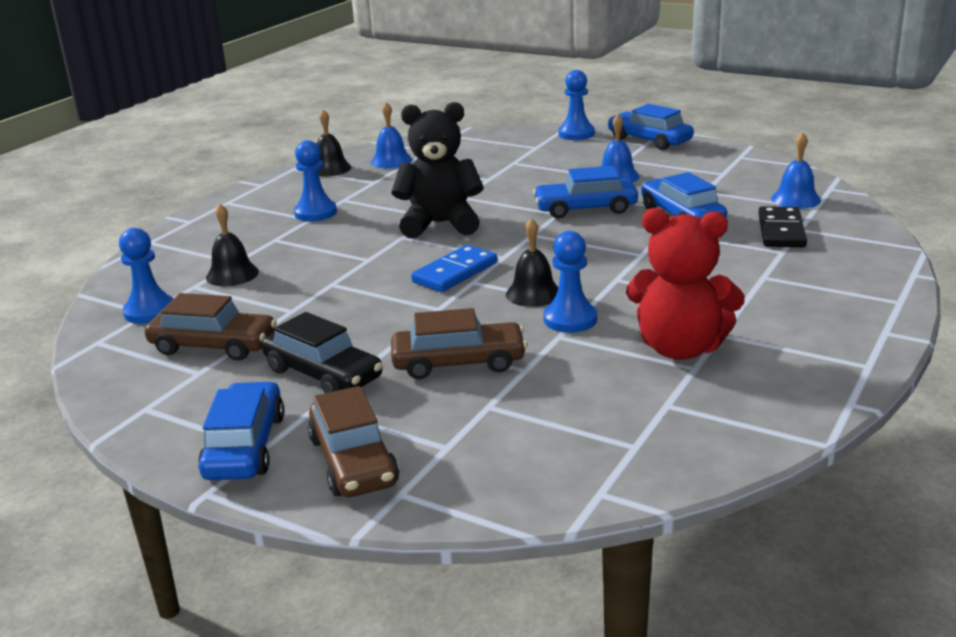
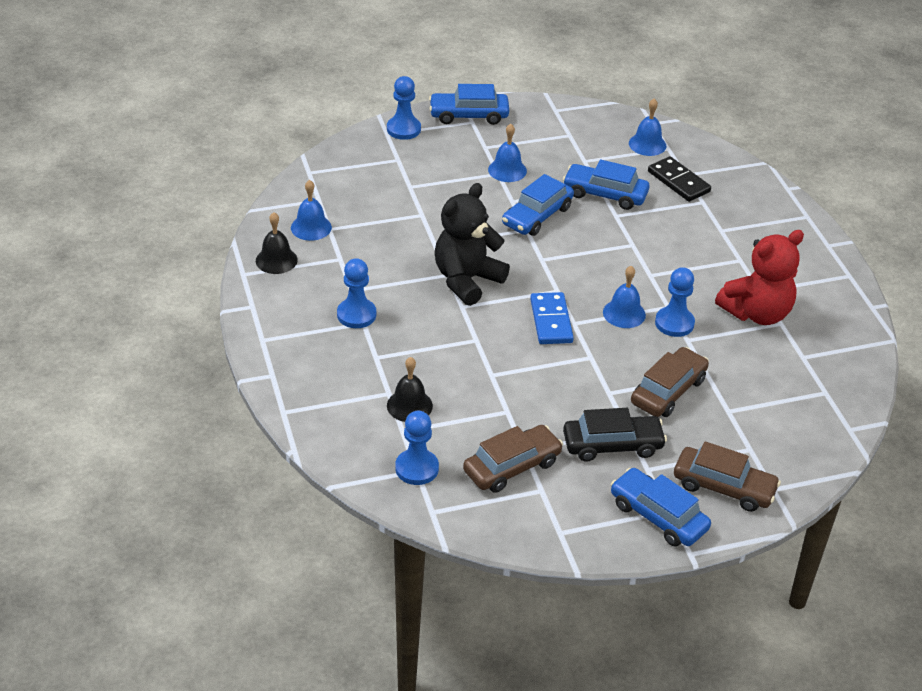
camera: 50 degrees left, 15 degrees up
black bell [506,218,558,307] -> blue bell [603,266,646,328]

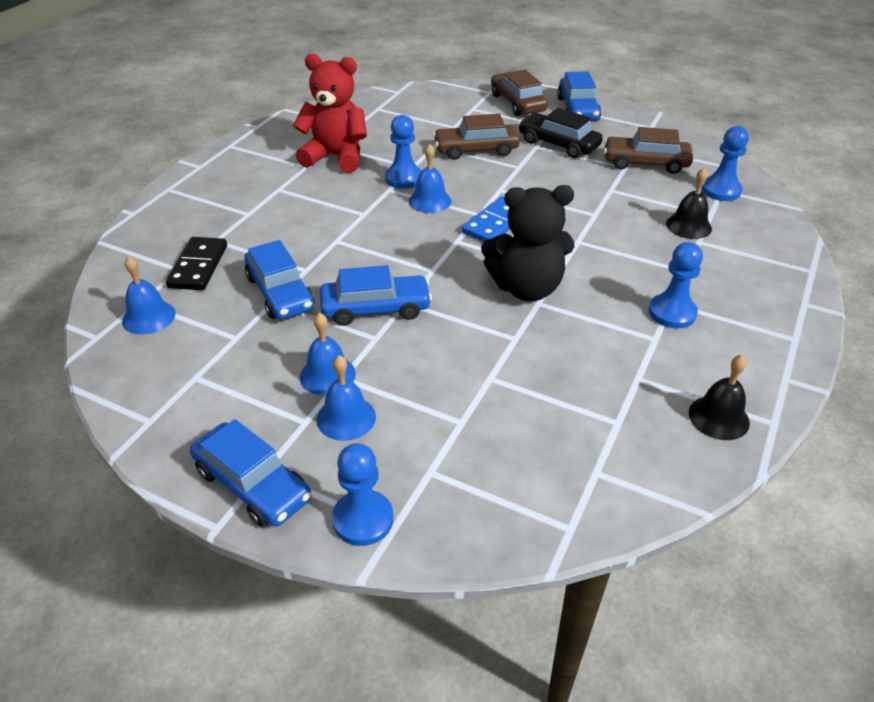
camera: 135 degrees left, 0 degrees up
blue bell [291,180,332,241] -> blue bell moved to [317,355,376,441]

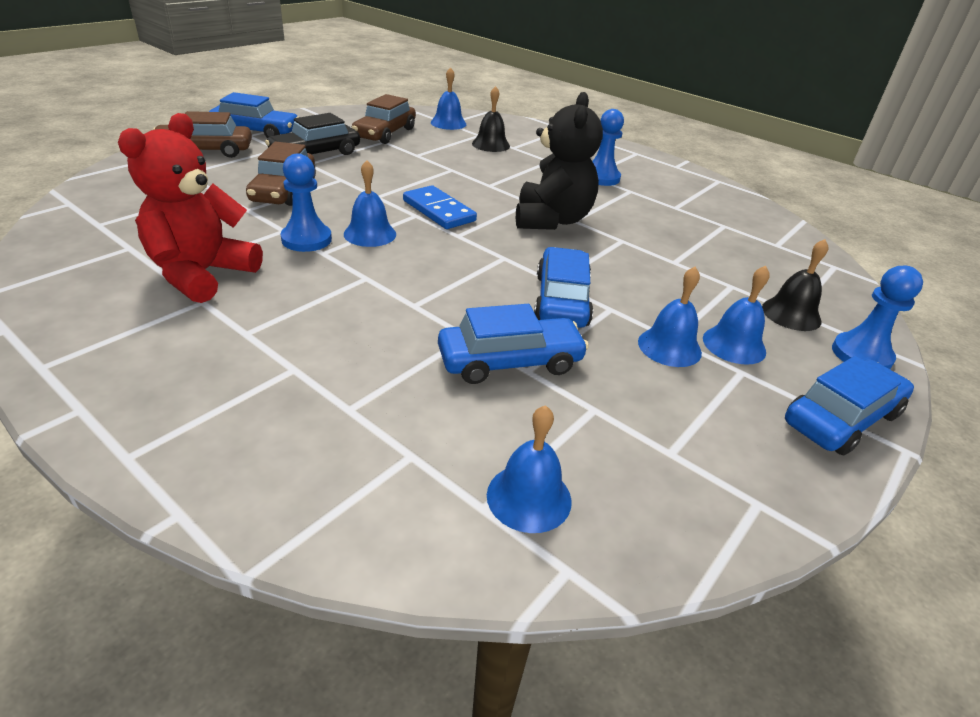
camera: 80 degrees left, 5 degrees down
black domino [166,237,227,290] -> none
black bell [689,355,750,440] -> black bell moved to [762,239,829,331]
blue pawn [702,126,749,201] -> blue bell [431,67,466,130]

